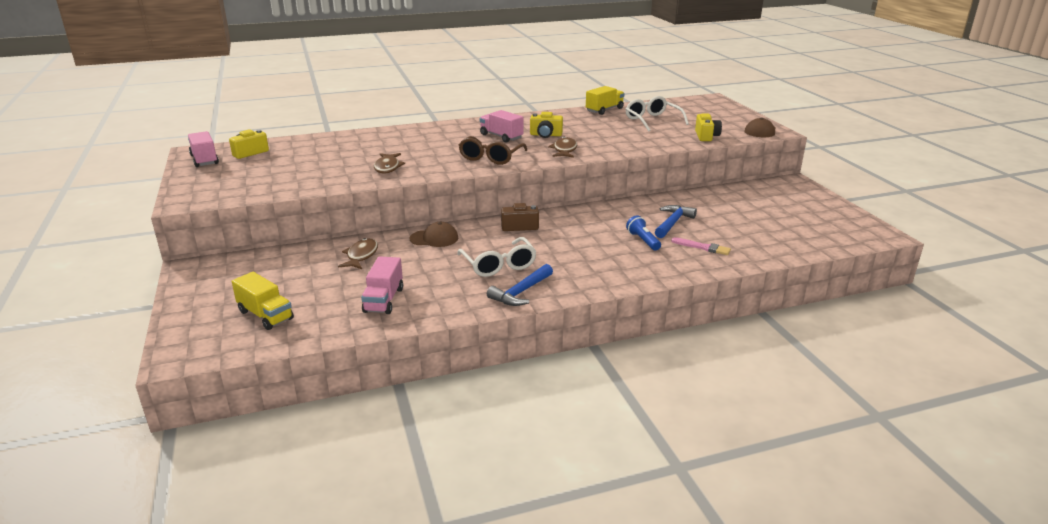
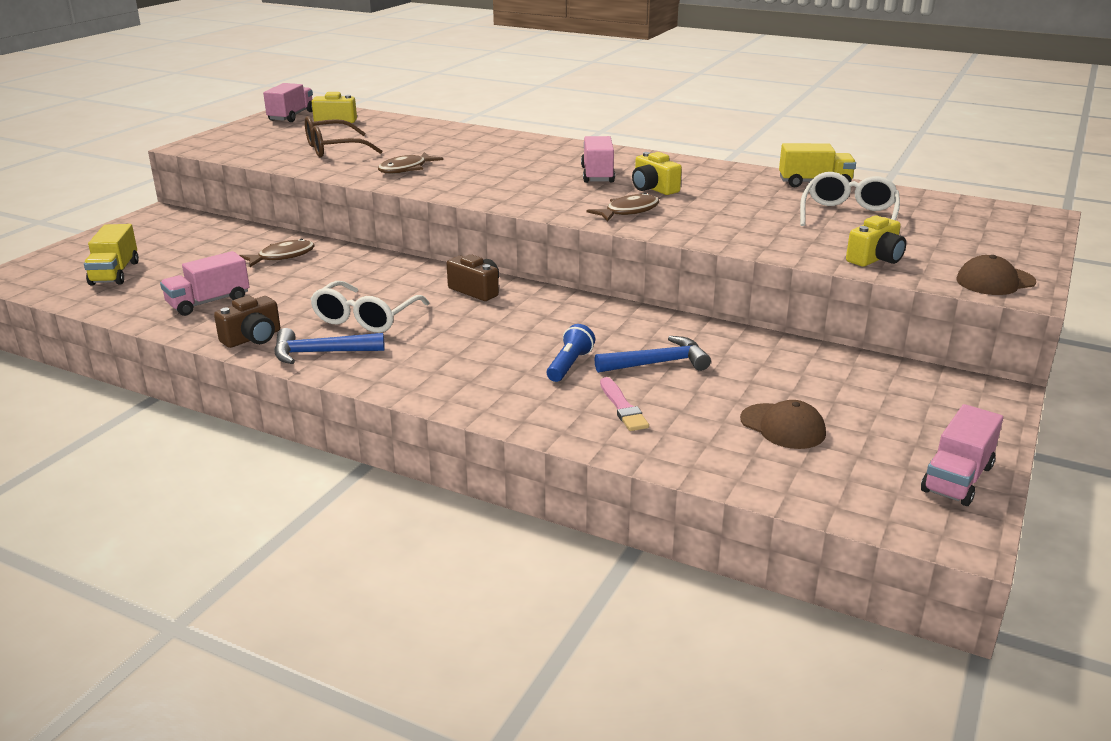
camera: 45 degrees right, 0 degrees up
brown cap [410,222,458,247] -> brown cap moved to [740,400,826,449]
brown glasses [459,136,527,165] -> brown glasses moved to [305,116,382,158]
none -> brown camera [214,295,280,348]
none -> pink truck [921,404,1003,506]

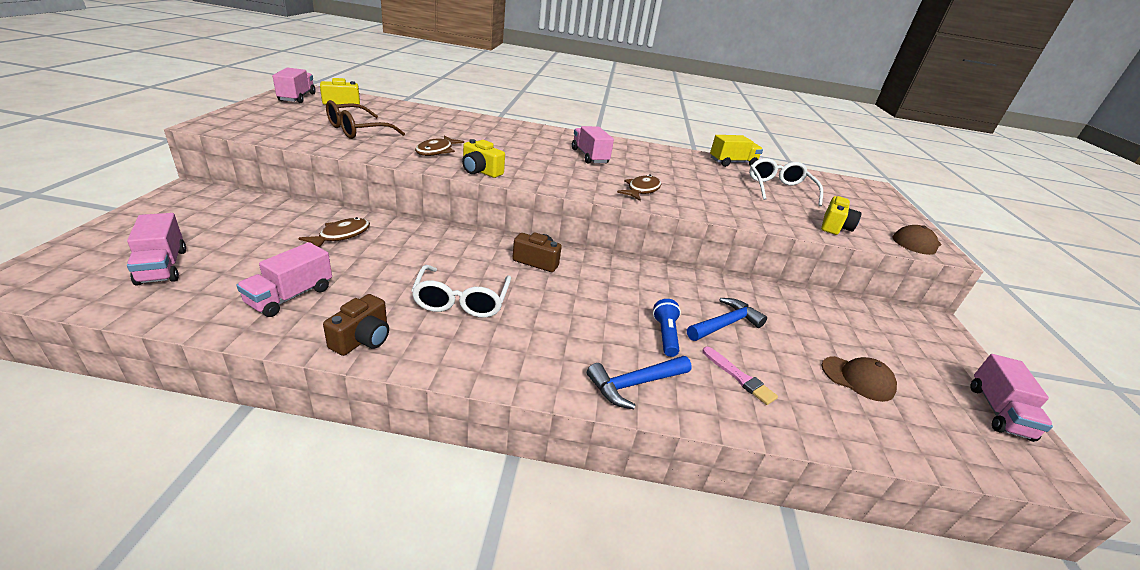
camera: 25 degrees left, 5 degrees up
yellow truck [84,224,139,285] -> pink truck [127,213,186,285]
blue hammer [274,328,385,364] -> blue hammer moved to [587,356,692,409]
yellow camera [632,152,682,195] -> yellow camera moved to [462,139,505,178]

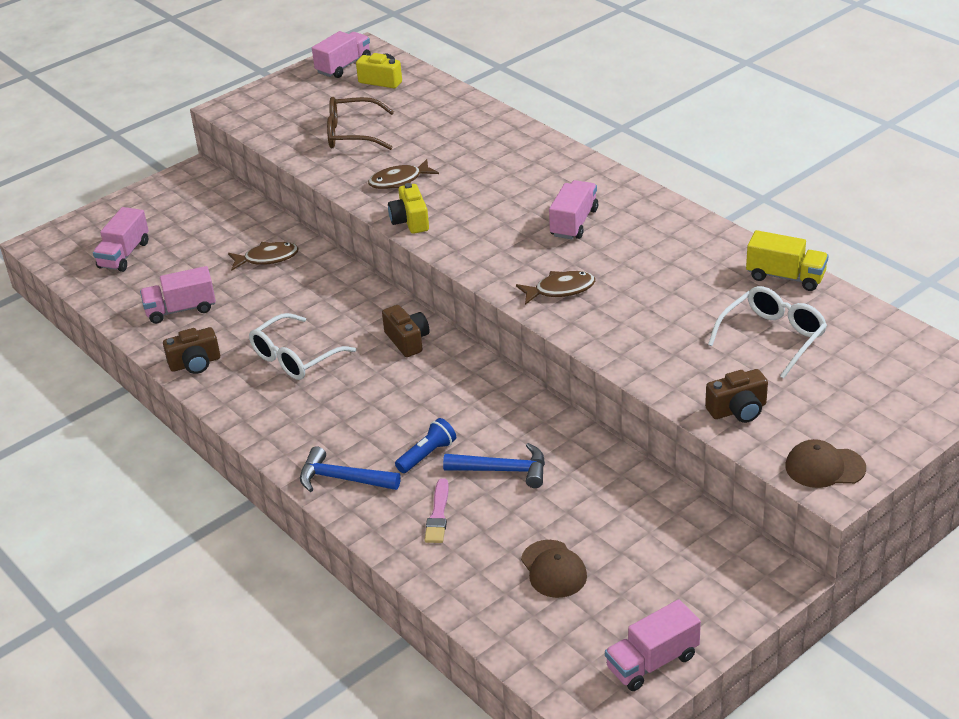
camera: 50 degrees right, 5 degrees up
yellow camera [821,196,862,235] -> brown camera [705,369,768,423]

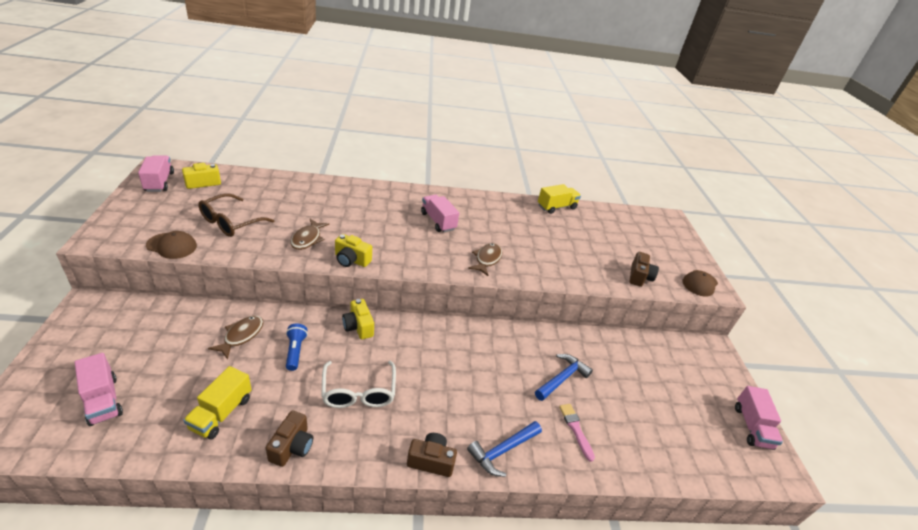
camera: 60 degrees left, 0 degrees up
pink truck [140,266,216,324] -> yellow truck [183,366,252,439]
brown camera [382,305,430,357] -> brown camera moved to [407,433,457,477]
blue flashlight [395,418,456,473] -> blue flashlight moved to [286,323,308,371]
pink brush [424,478,449,543] -> pink brush turned 150 degrees counterclockwise [559,404,595,462]
brown cap [521,540,587,598] -> brown cap moved to [146,231,197,259]
white glasses [708,286,827,379] -> none
none -> yellow camera [342,299,374,339]

